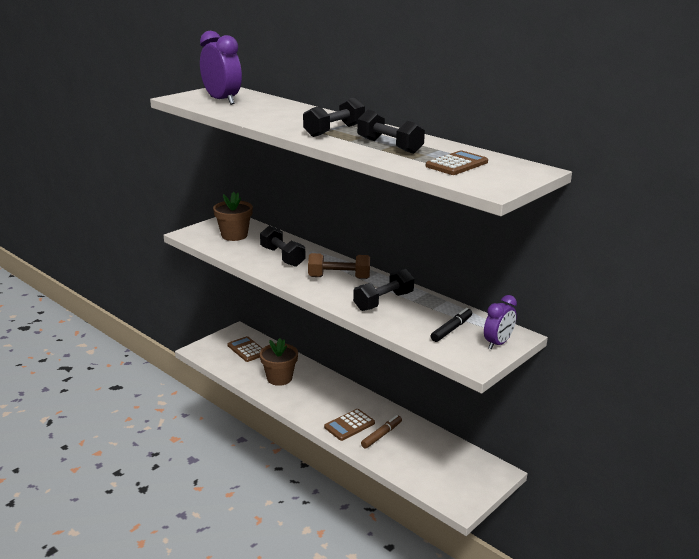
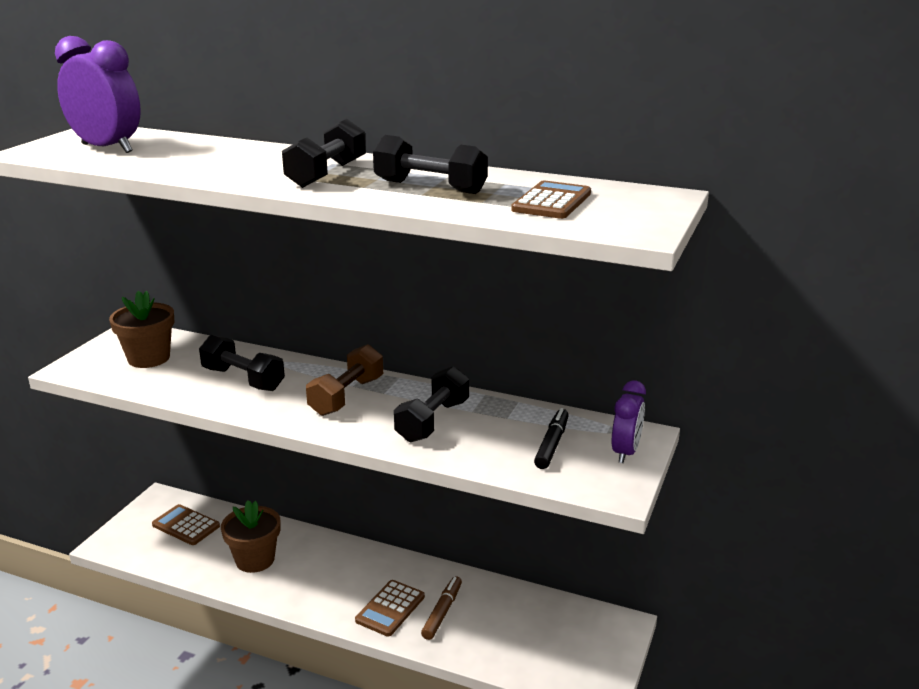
camera: 20 degrees left, 0 degrees up
brown dumbbell [308,253,370,279] -> brown dumbbell turned 45 degrees counterclockwise [306,344,383,416]

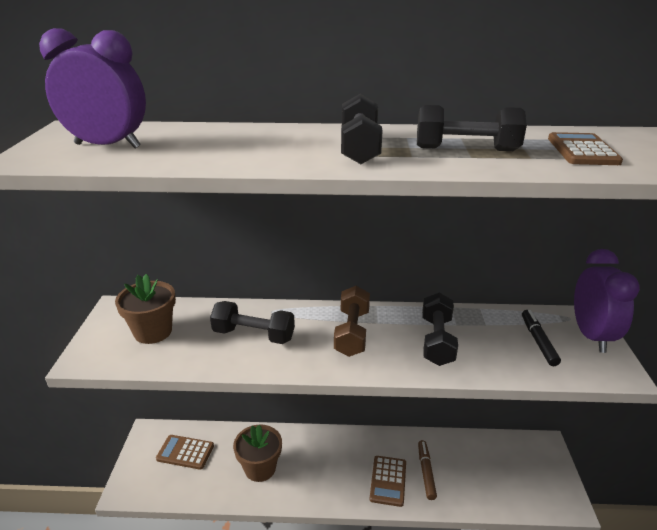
camera: 20 degrees left, 5 degrees up
purple clock [612,380,646,463] -> purple clock [574,249,640,353], size x1.57

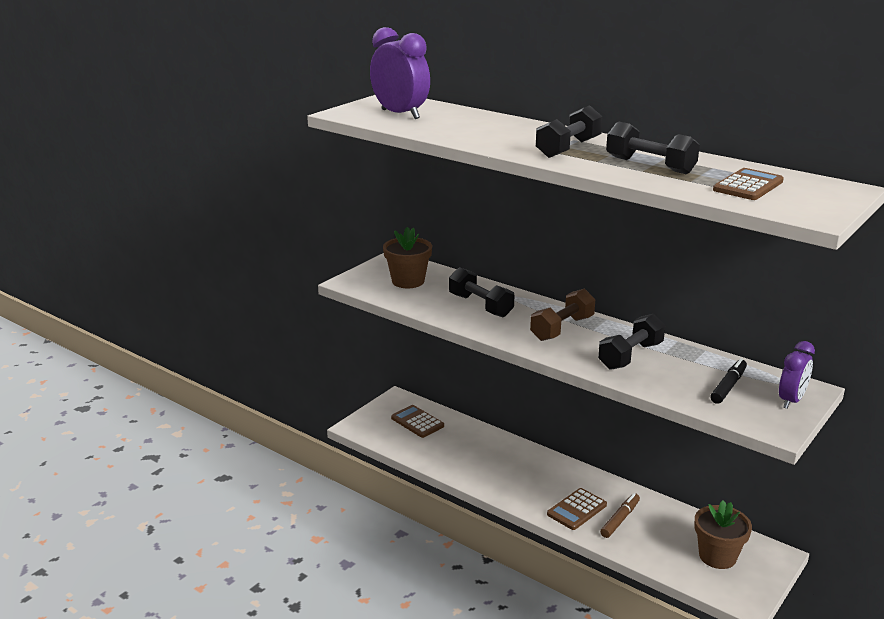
camera: 35 degrees right, 5 degrees down
brown flower pot [233,425,282,482] -> brown flower pot moved to [694,500,752,569]
purple clock [574,249,640,353] -> purple clock [779,341,815,409], size x0.64

